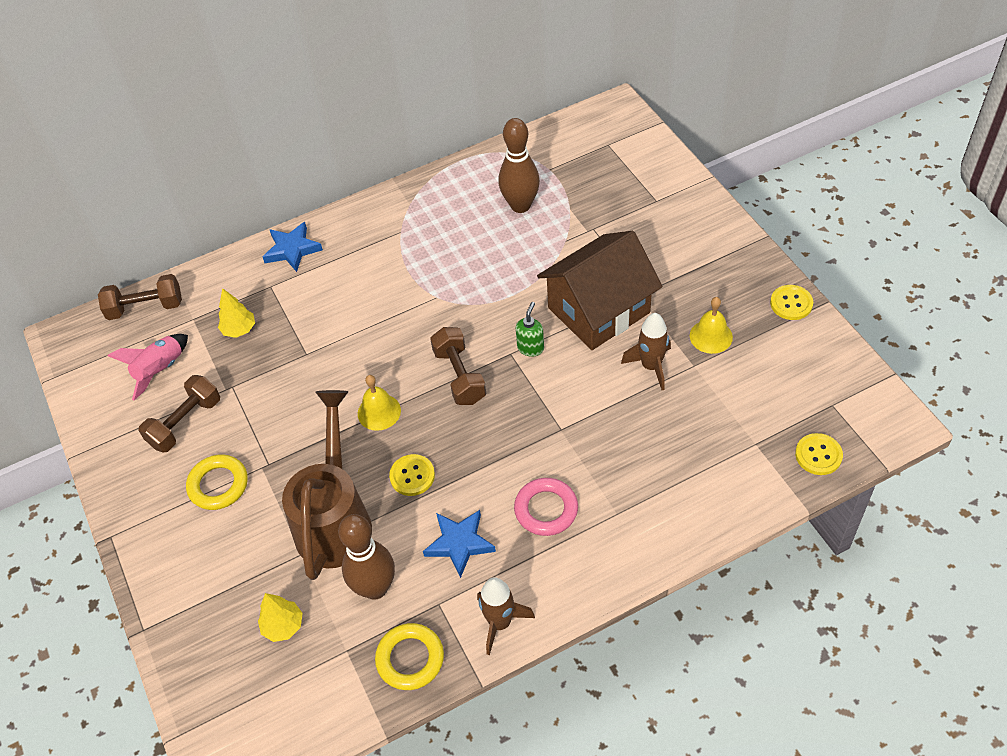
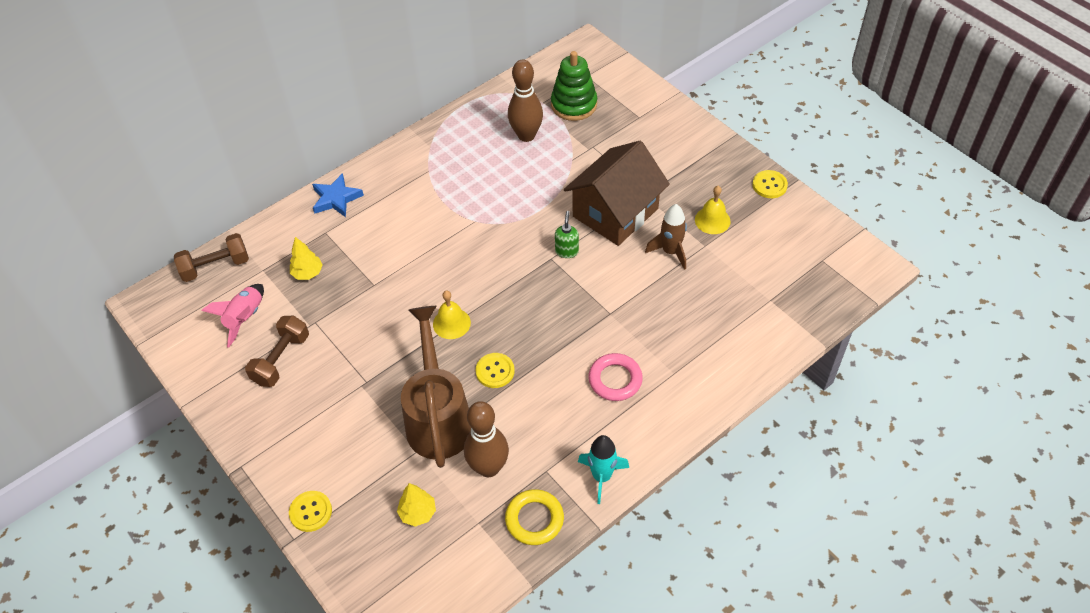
camera: 15 degrees left, 0 degrees up
yellow ring [186,455,248,510] -> none
blue star [423,510,496,578] -> none
brown dumbbell [430,327,486,405] -> none
brown rocket [477,577,535,655] -> turquoise rocket [578,435,629,504]
yellow button [795,433,843,475] -> yellow button moved to [289,491,332,532]
none -> green stacking toy [551,51,597,121]

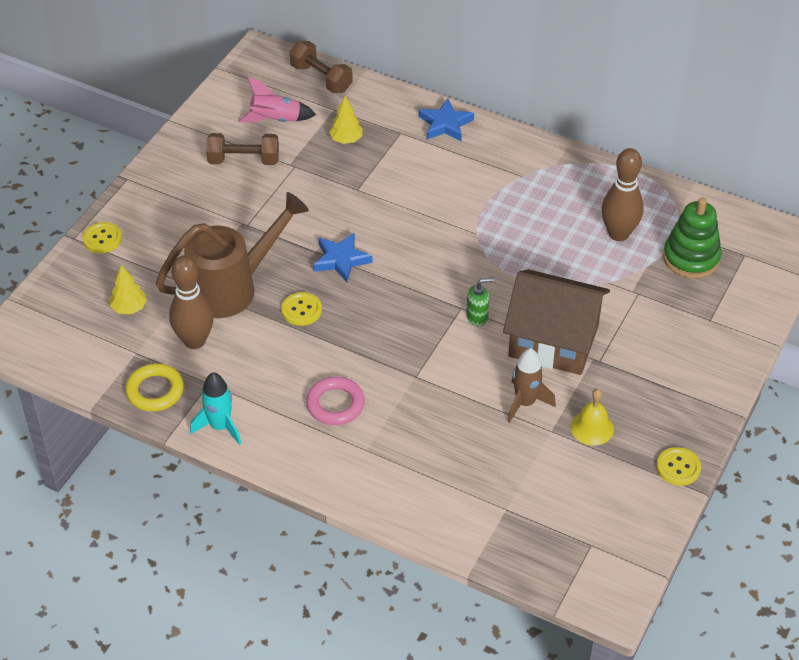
camera: 65 degrees right, 5 degrees down
yellow bell [433,290,471,339] -> blue star [313,233,373,282]

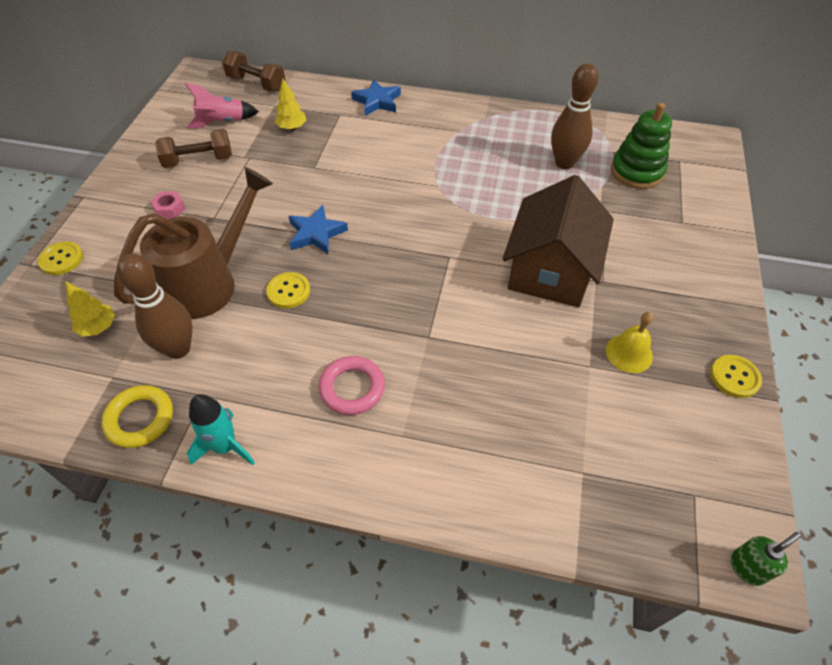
camera: 15 degrees left, 5 degrees up
green soap dispenser [466,278,494,326] -> green soap dispenser moved to [731,532,801,586]
brown house [503,269,610,375] -> brown house turned 75 degrees counterclockwise [502,175,614,307]
brown rocket [507,348,556,423] -> none
none -> pink nut [150,191,186,219]

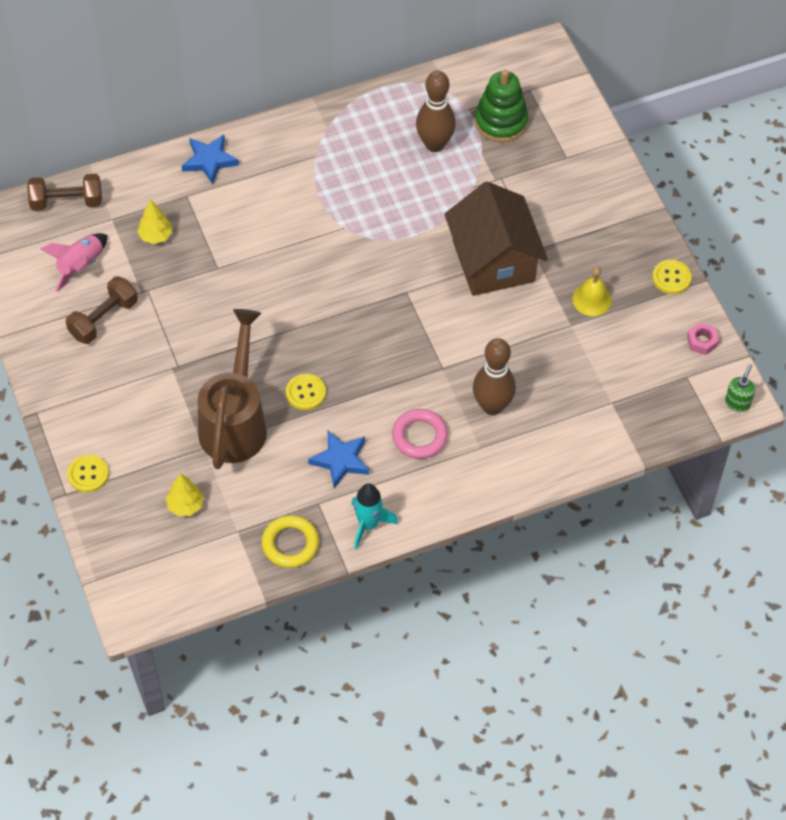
camera: 35 degrees left, 5 degrees up
brown bowling pin [117,253,193,359] -> brown bowling pin moved to [473,338,516,415]
pink nut [150,191,186,219] -> pink nut moved to [687,322,719,355]
blue star [288,205,348,254] -> blue star moved to [308,430,369,488]

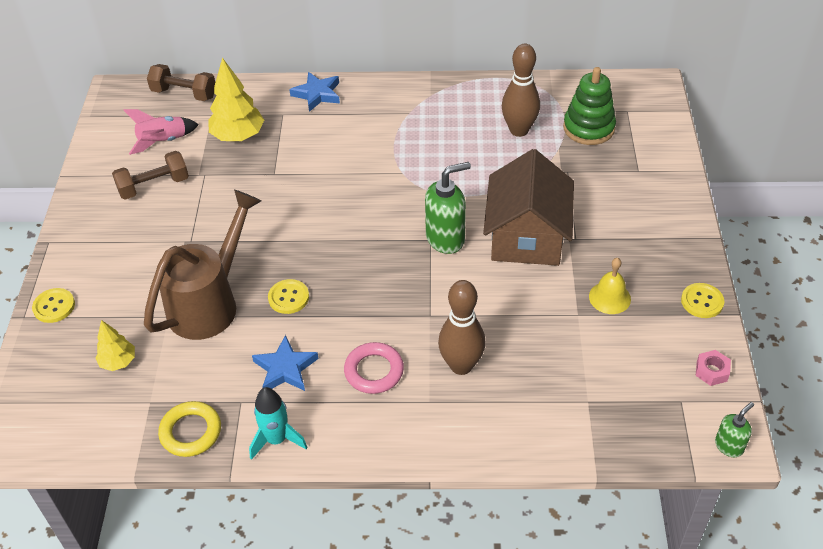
camera: 25 degrees right, 10 degrees down
yellow tree [137,200,172,244] -> yellow tree [209,58,264,141], size x1.72
none -> green soap dispenser [425,162,471,254]

